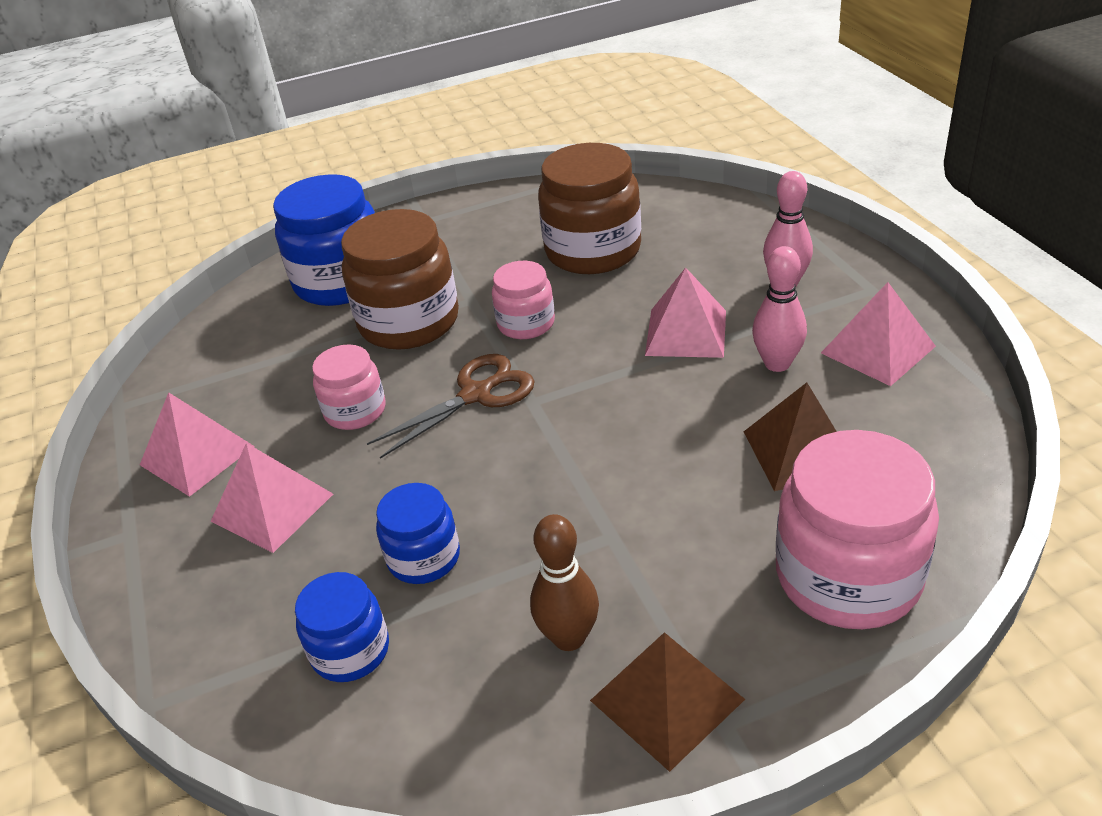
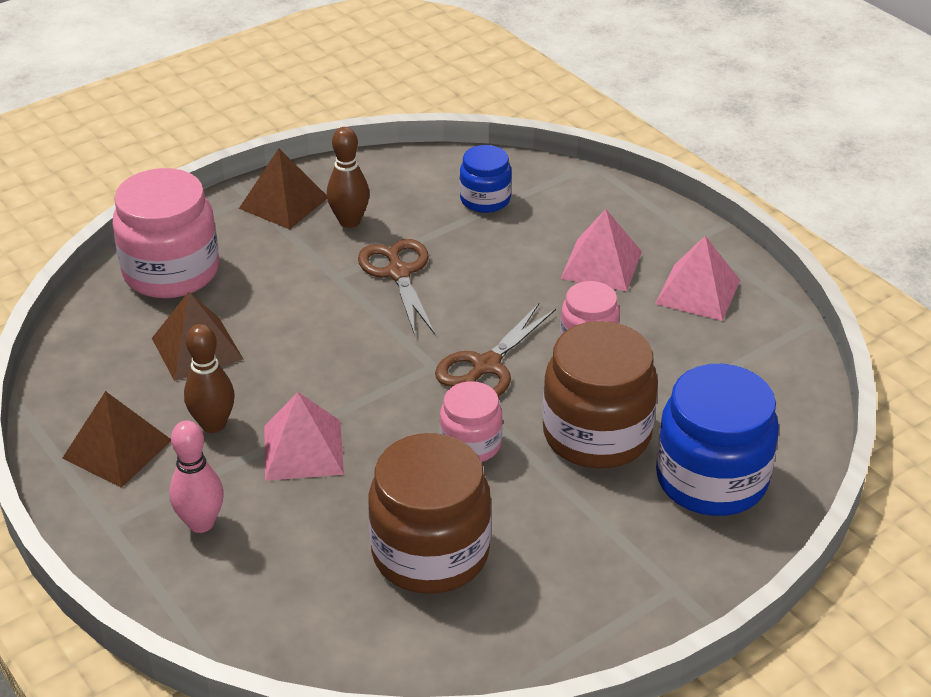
camera: 160 degrees right, 0 degrees up
blue jar [376,483,460,584] -> none
pink bowling pin [752,246,807,372] -> brown bowling pin [184,324,235,433]
pink pyramid [821,282,936,386] -> brown pyramid [62,391,171,488]
none -> brown scissors [358,239,435,335]

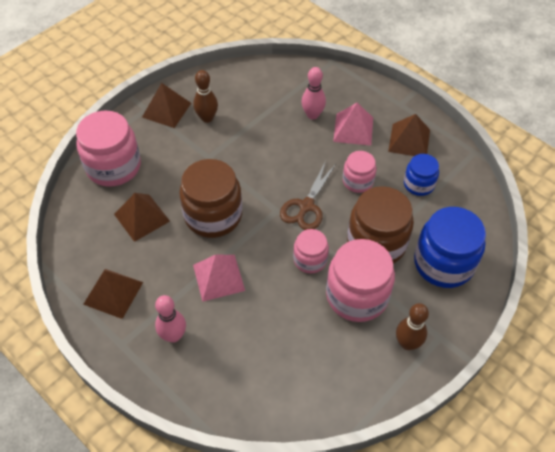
camera: 10 degrees left, 15 degrees up
brown bowling pin [184,324,235,433] -> brown bowling pin moved to [396,303,429,350]
brown scissors [358,239,435,335] -> none
brown jar [368,433,491,594] -> brown jar moved to [179,159,242,238]
blue jar [460,145,512,213] -> blue jar moved to [404,154,439,196]
pink pyramid [655,236,740,321] -> brown pyramid [388,114,430,156]
none -> pink bowling pin [301,67,326,120]
none -> pink jar [326,239,395,322]

